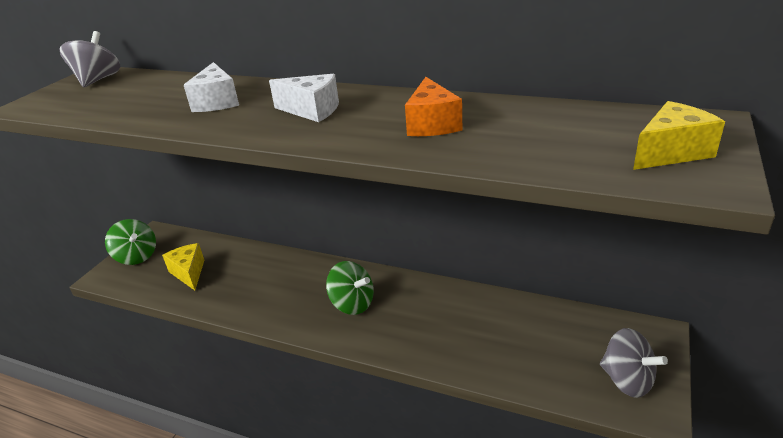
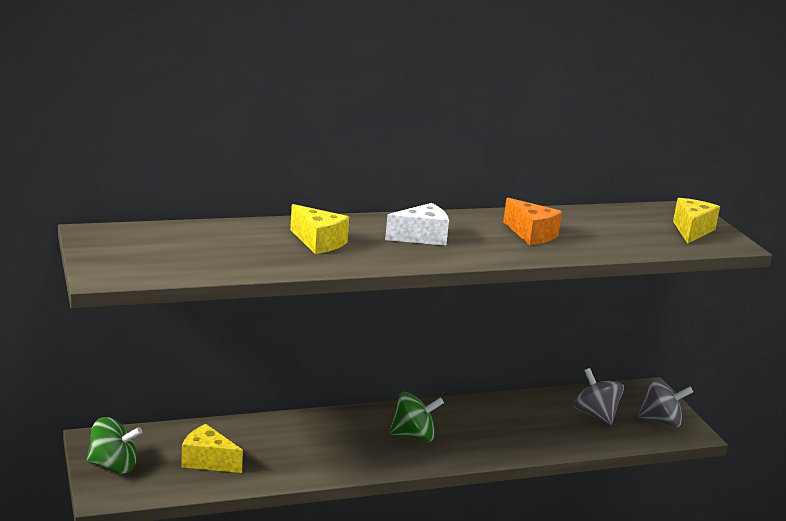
camera: 45 degrees left, 10 degrees down
grey spinning top [59,31,120,87] -> grey spinning top moved to [574,368,624,425]
white cheese [184,62,239,112] -> yellow cheese [290,204,349,254]

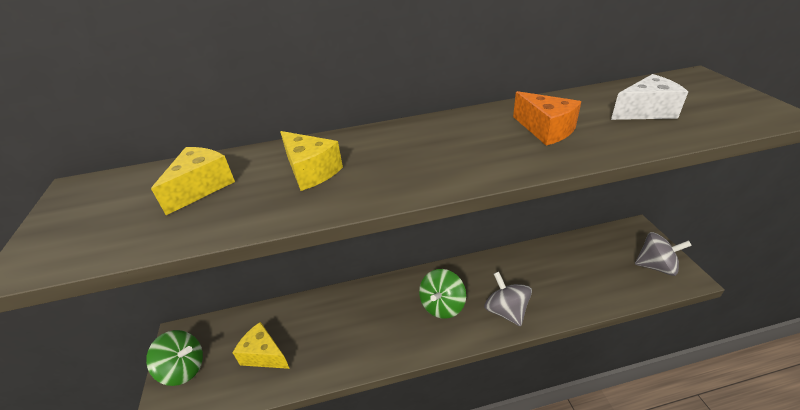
camera: 10 degrees right, 15 degrees up
white cheese [385,203,449,246] -> white cheese moved to [611,74,688,120]
green spinning top [389,392,444,442] -> green spinning top turned 120 degrees clockwise [419,269,466,319]
grey spinning top [574,368,624,425] -> grey spinning top moved to [484,272,532,326]
yellow cheese [673,198,720,244] -> yellow cheese moved to [151,147,235,215]

